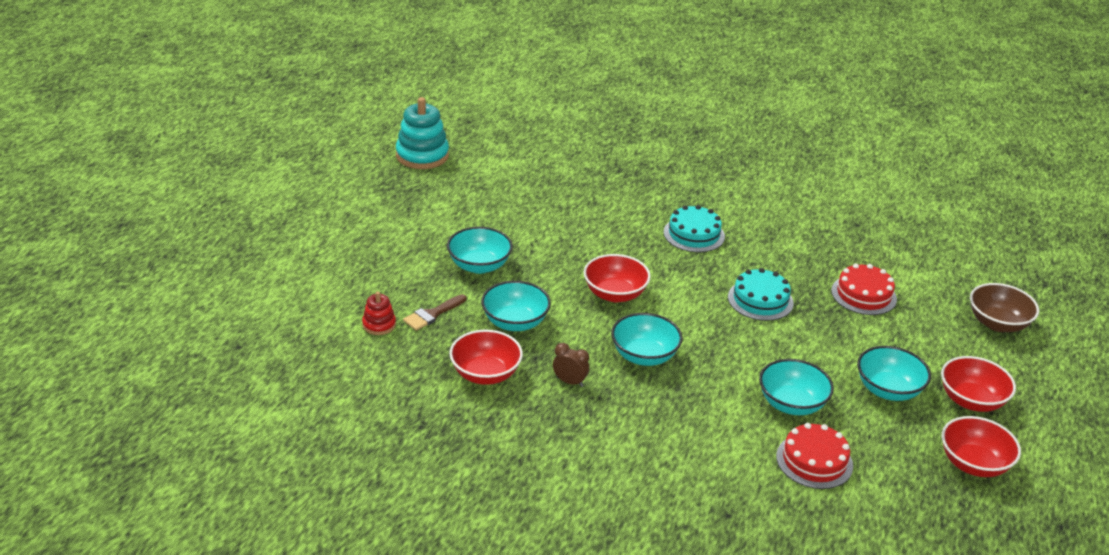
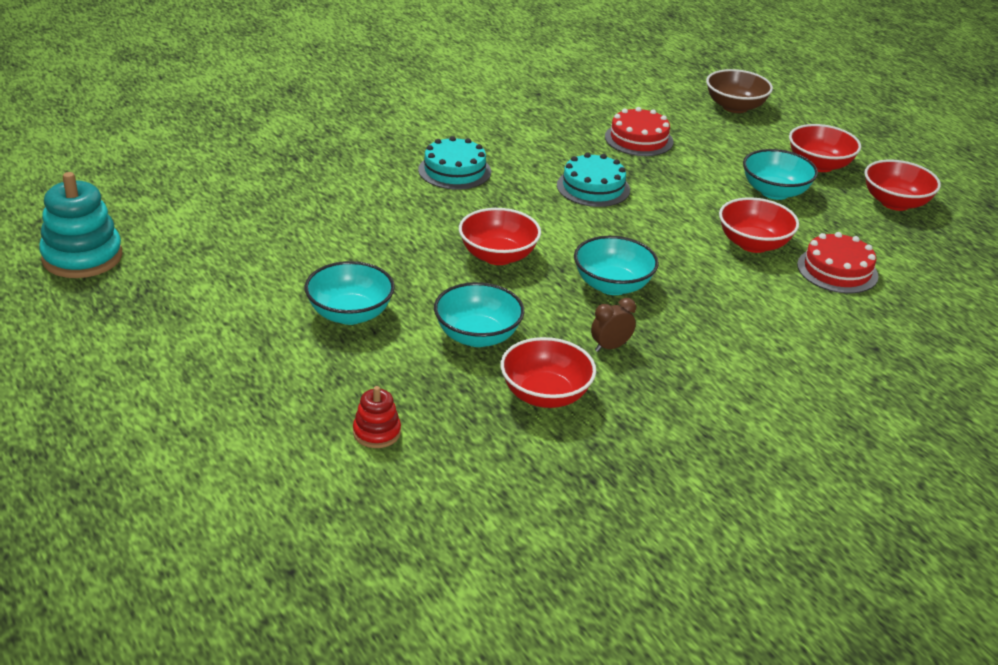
camera: 55 degrees left, 0 degrees up
brown brush [403,294,466,331] -> none
turquoise bowl [759,359,834,415] -> red bowl [719,197,799,253]

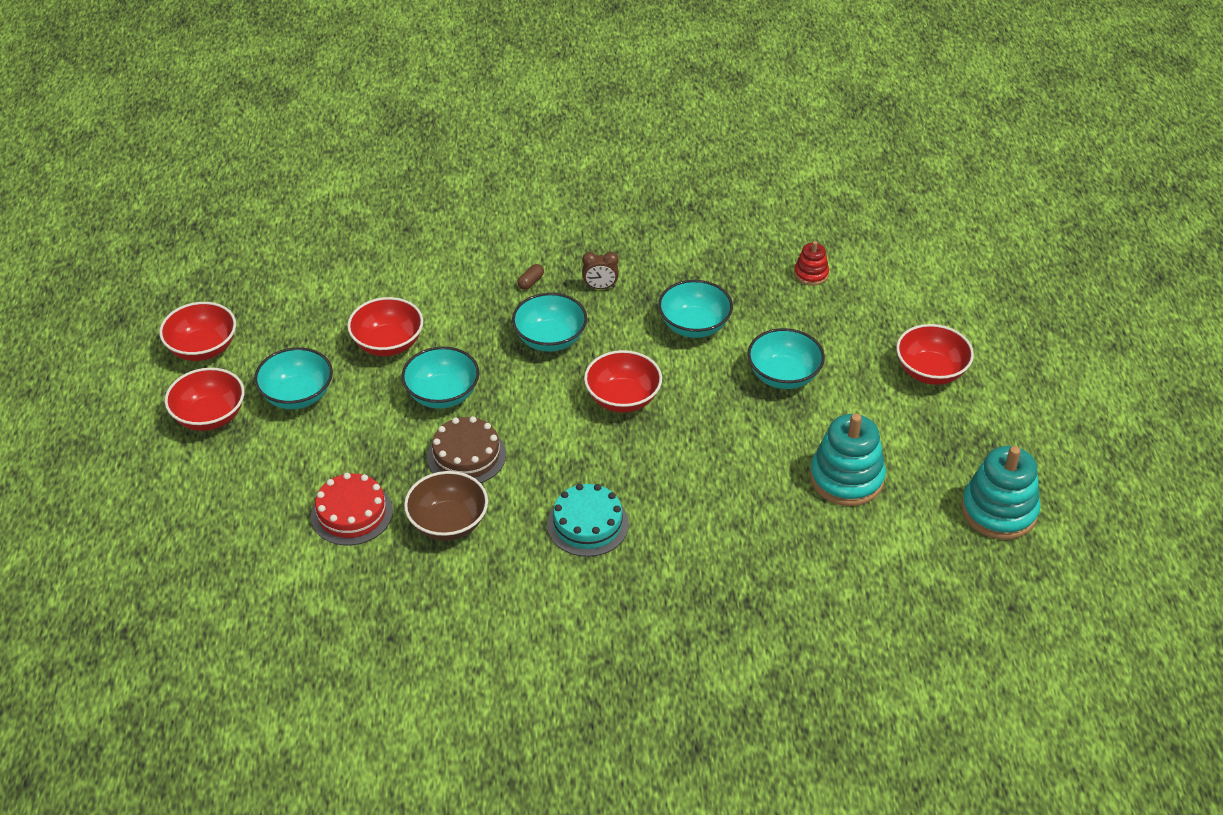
camera: 150 degrees left, 10 degrees up
red bowl [500,337,596,408] -> red bowl moved to [896,324,974,385]
turquoise cake [557,153,630,207] -> brown cake [427,416,506,483]
brown bowl [706,69,773,113] -> brown bowl moved to [404,471,488,541]
red cake [797,232,879,293] -> none
none -> turquoise bowl [401,346,480,409]
none -> brown capsule [517,264,544,290]
none -> turquoise stacking toy [810,413,886,506]

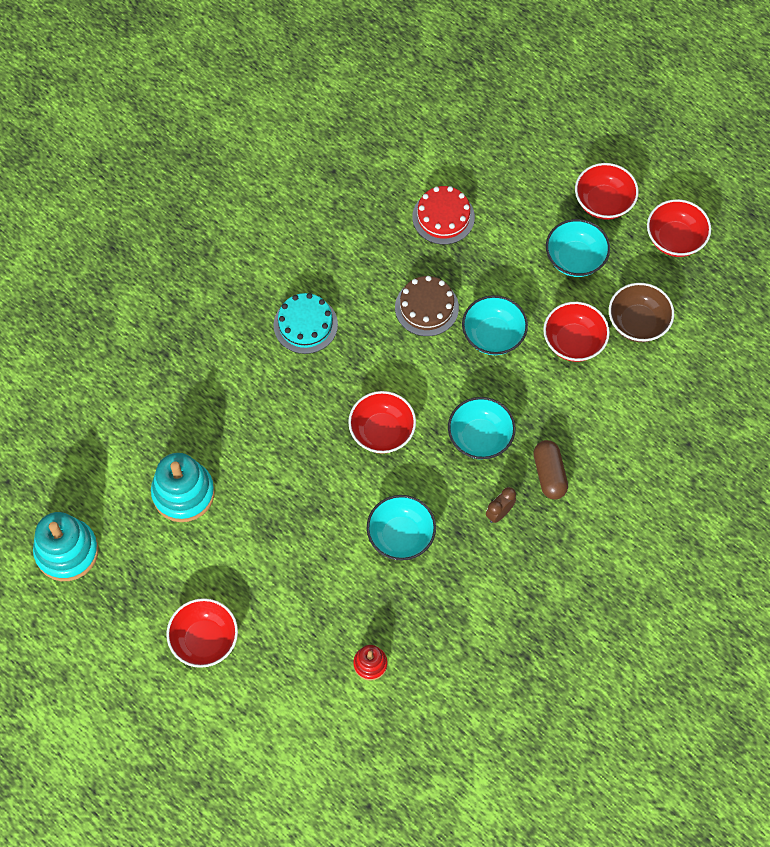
camera: 135 degrees right, 20 degrees up
brown bowl [404,471,488,541] -> brown bowl moved to [609,283,674,342]
brown capsule [517,264,544,290] -> brown capsule [533,440,568,499], size x1.92
turquoise bowl [748,328,825,389] -> none

